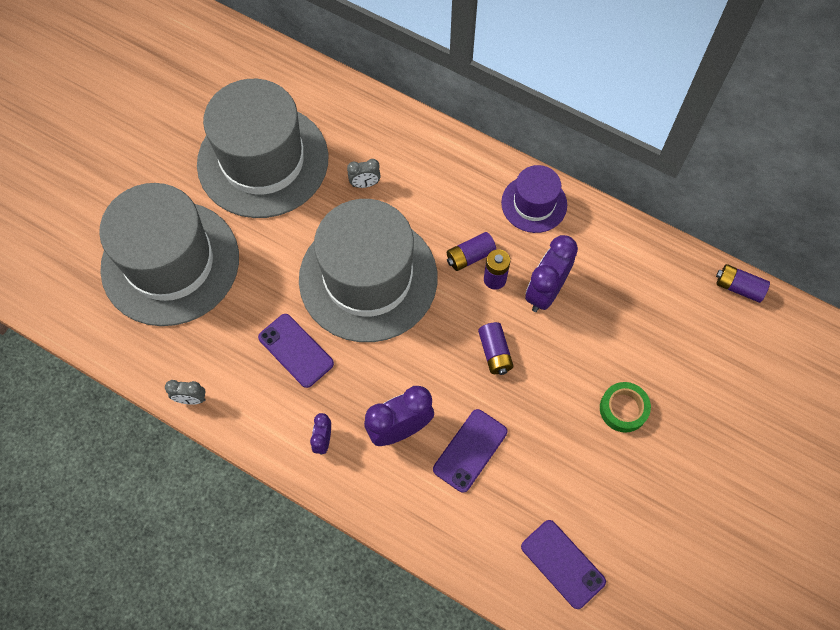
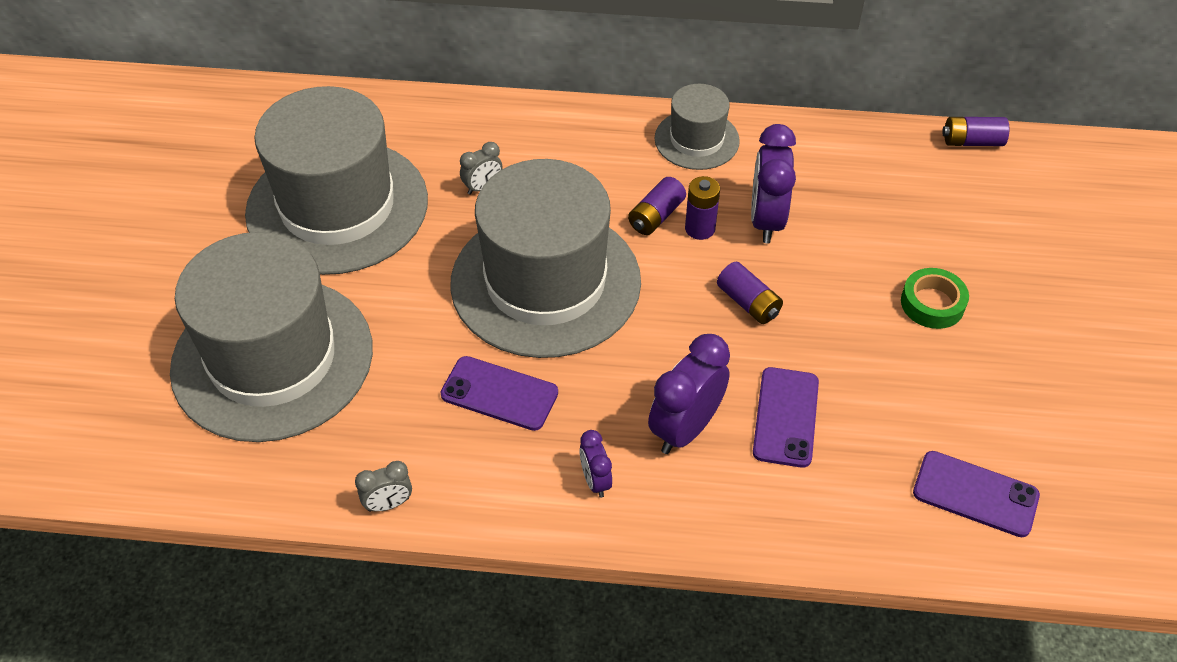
camera: 25 degrees left, 15 degrees down
purple hat [501,165,567,233] -> grey hat [654,84,740,170]

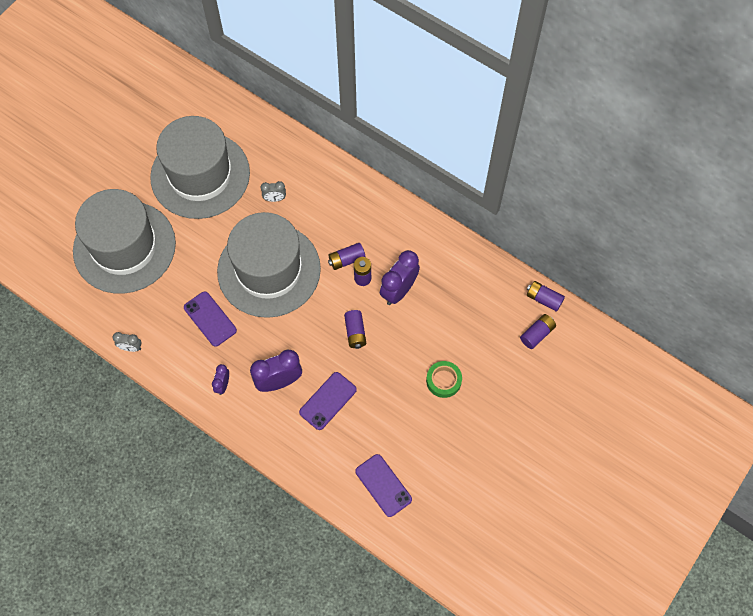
camera: 30 degrees right, 15 degrees up
grey hat [654,84,740,170] -> none
none -> purple battery [520,314,556,349]

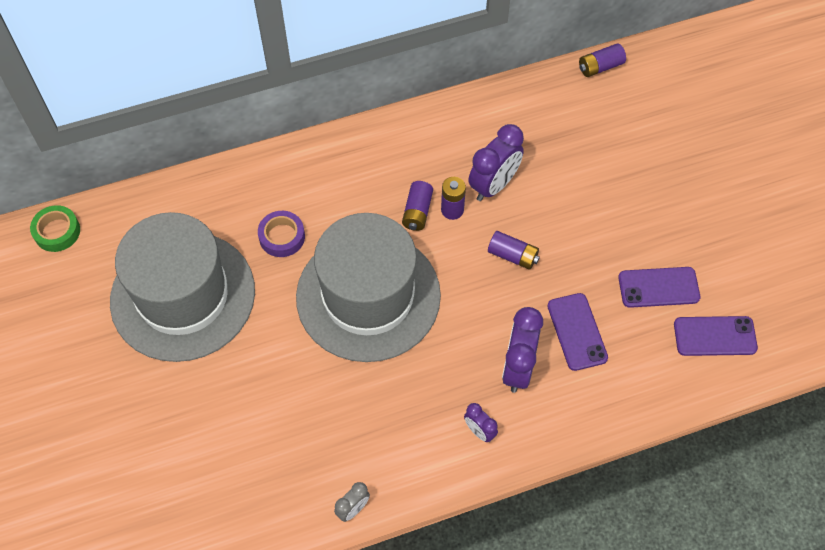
camera: 55 degrees left, 5 degrees down
grey hat [73,189,176,294] -> none
purple phone [184,291,237,347] -> purple phone moved to [618,267,700,308]
grey clock [261,181,286,202] -> purple tape [258,211,305,257]
purple clock [380,250,420,305] -> purple clock turned 120 degrees counterclockwise [468,124,524,201]
green tape [426,361,462,398] -> green tape moved to [30,205,80,252]
purple battery [520,314,556,349] -> none

